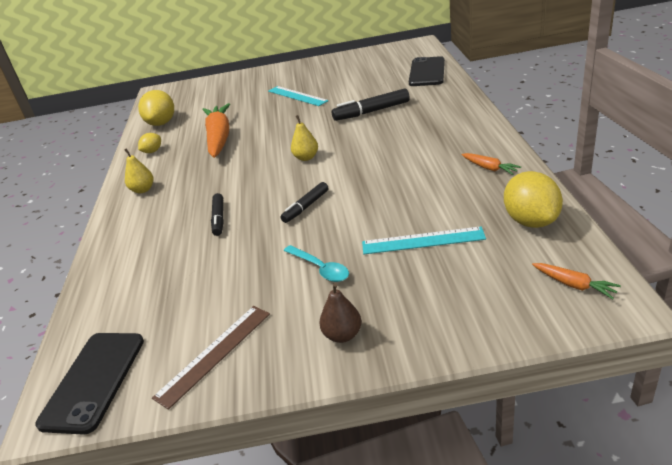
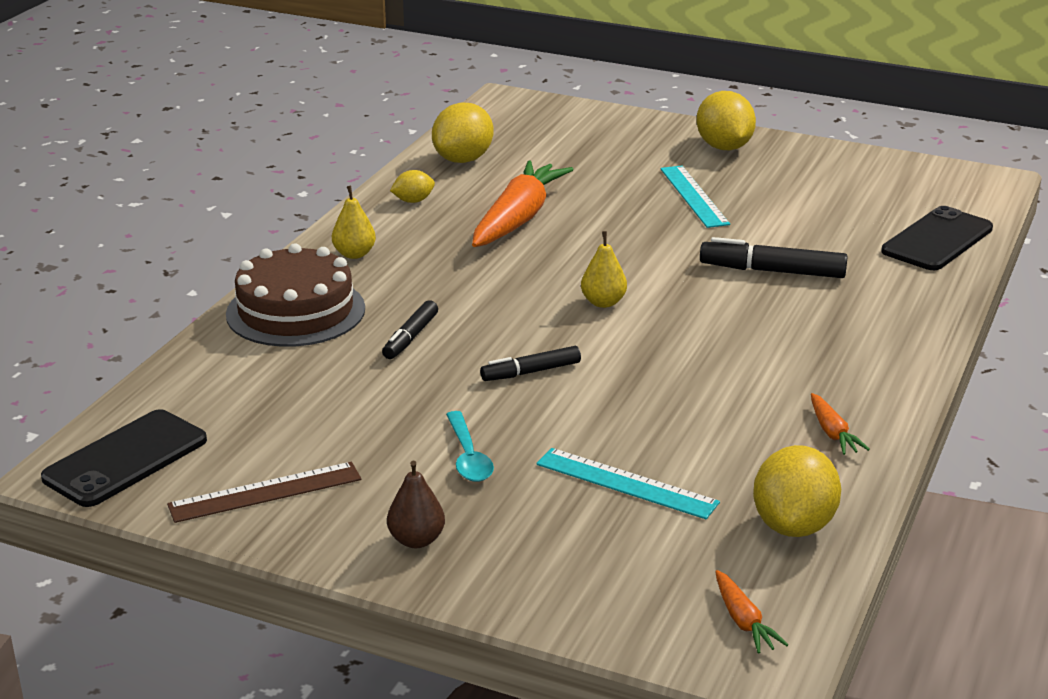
camera: 25 degrees right, 5 degrees down
none -> brown cake [226,243,365,347]
none -> yellow lemon [696,91,756,150]

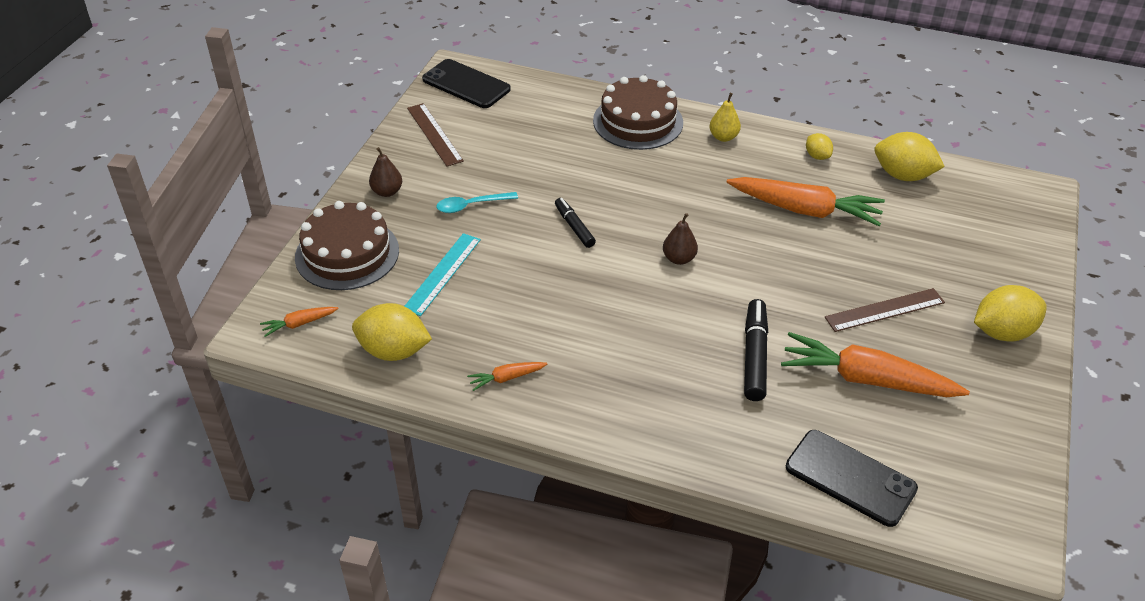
camera: 85 degrees right, 15 degrees up
black marker [382,300,438,359] -> none
yellow pear [581,231,627,308] -> brown pear [663,213,698,265]
turquoise ruler [660,166,730,228] -> brown ruler [825,288,945,332]
none -> brown cake [295,201,399,290]
none -> orange carrot [781,332,970,397]

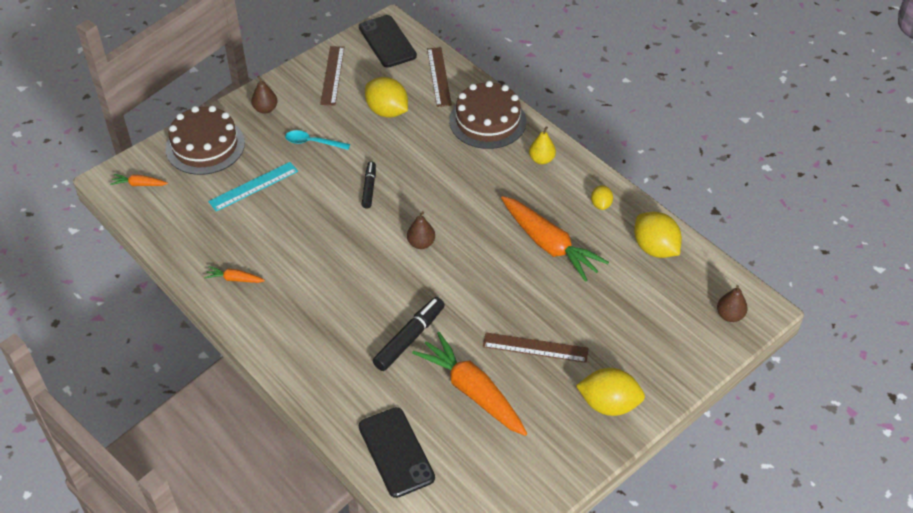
camera: 30 degrees right, 5 degrees up
yellow lemon [352,303,432,361] -> yellow lemon moved to [365,77,408,118]
none -> brown ruler [427,47,452,107]
none -> brown pear [717,285,748,322]

